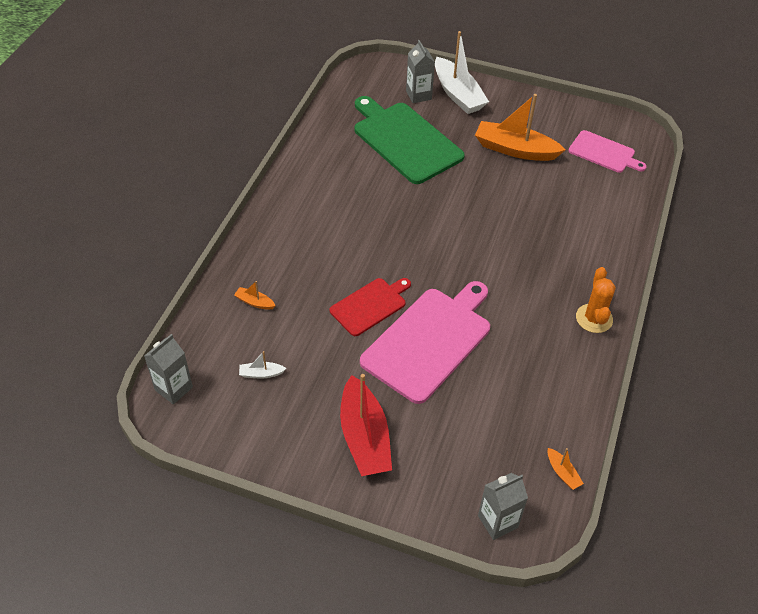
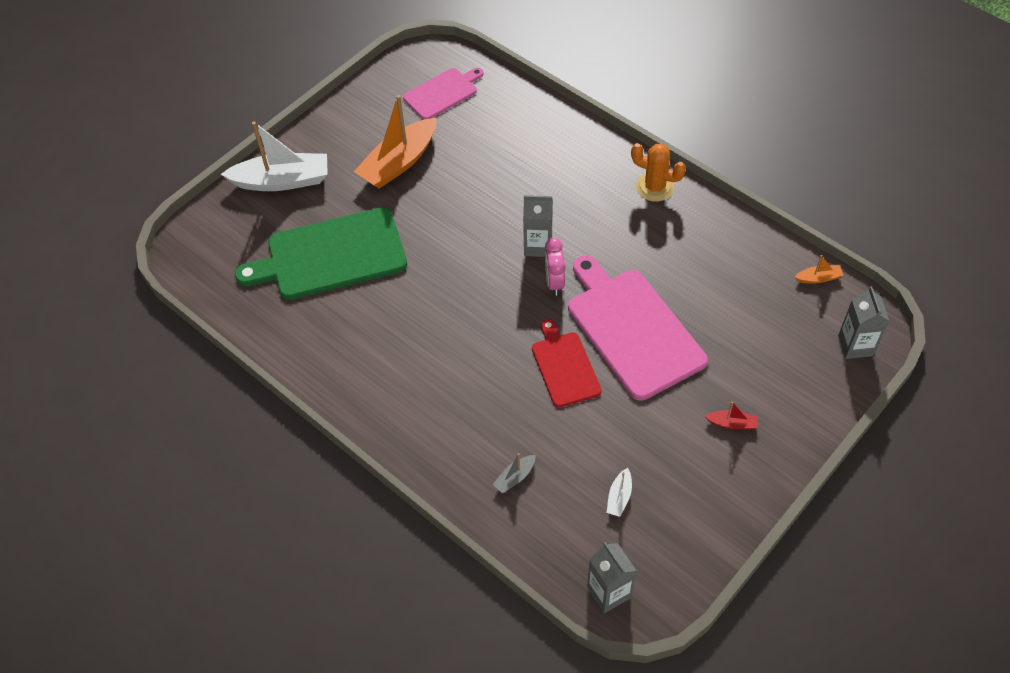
camera: 65 degrees left, 5 degrees up
orange boat [234,281,276,310] -> grey boat [492,453,536,493]
red boat [340,374,392,476] -> red boat [705,401,758,430], size x0.43
grey carton [406,40,435,103] -> grey carton moved to [523,195,553,257]
none -> pink clock [545,238,566,296]

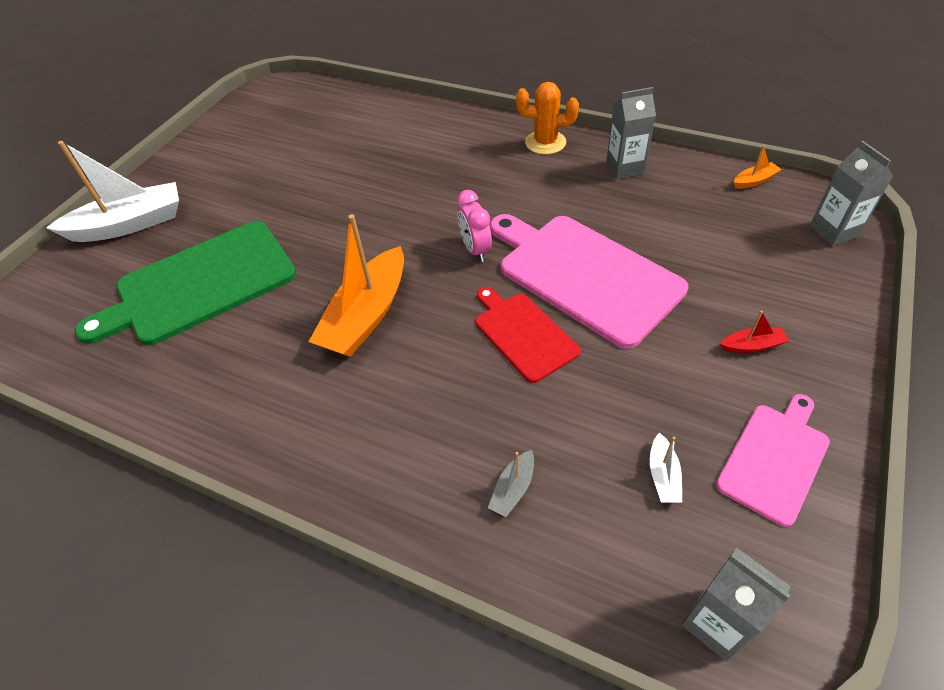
camera: 15 degrees left, 5 degrees down
orange boat [354,95,437,189] -> orange boat moved to [309,214,404,357]
pink cutting board [403,68,484,120] -> pink cutting board moved to [716,394,830,527]
grey carton [523,195,553,257] -> grey carton moved to [606,87,656,179]

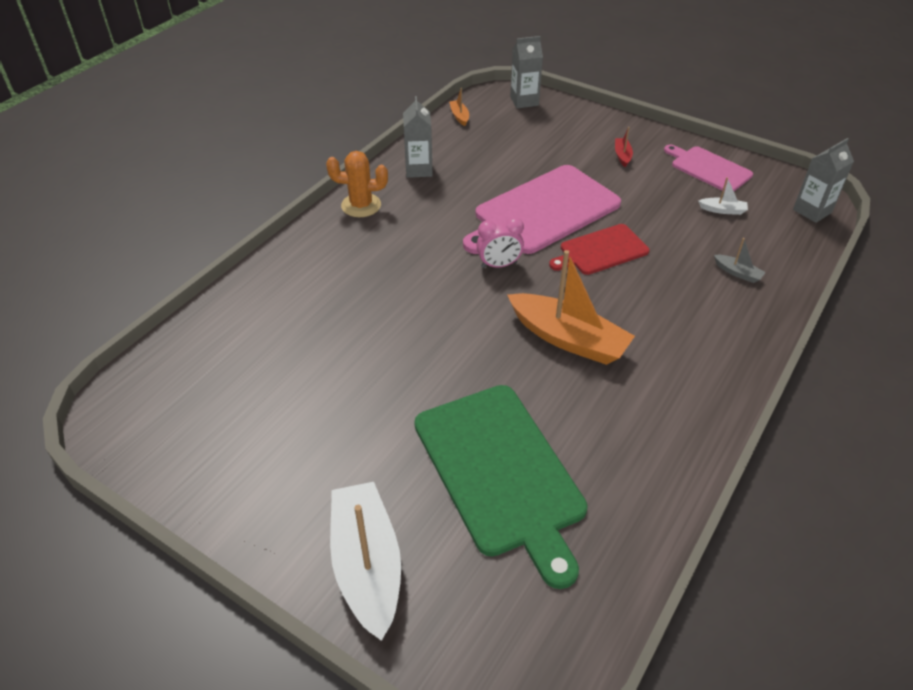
camera: 85 degrees left, 5 degrees down
orange cactus [516,82,579,155] -> orange cactus turned 75 degrees clockwise [326,151,388,217]

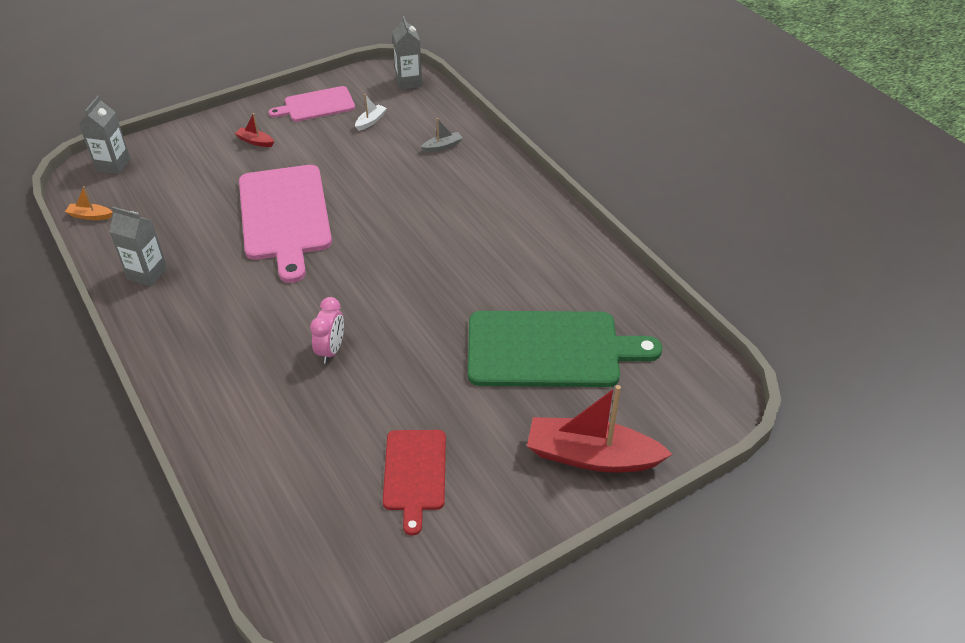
camera: 65 degrees left, 0 degrees up
orange cactus [326,151,388,217] -> none
white boat [330,482,401,641] -> red boat [527,385,672,472]
pink clock [477,217,524,268] -> pink clock moved to [310,297,344,364]
orange boat [507,250,635,365] -> none
red cutting board [549,224,650,275] -> red cutting board moved to [383,430,446,536]

